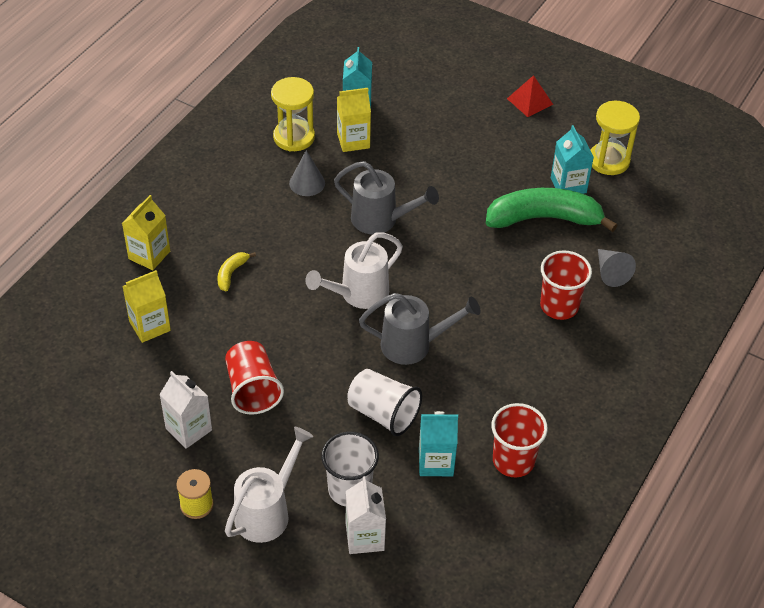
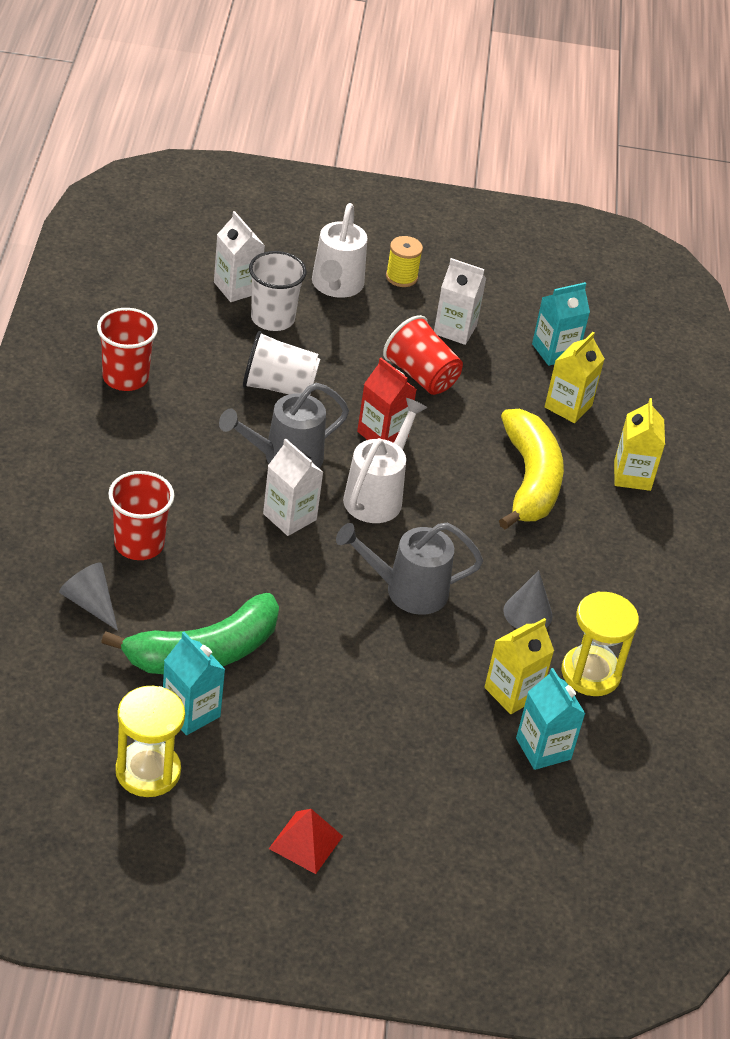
camera: 150 degrees right, 5 degrees down
yellow banana [217,252,256,292] -> yellow banana [499,409,564,529], size x2.37
turquoise carton [419,411,458,476] -> turquoise carton moved to [532,282,590,366]
none -> white carton [263,439,324,536]
none -> red carton [357,358,417,443]

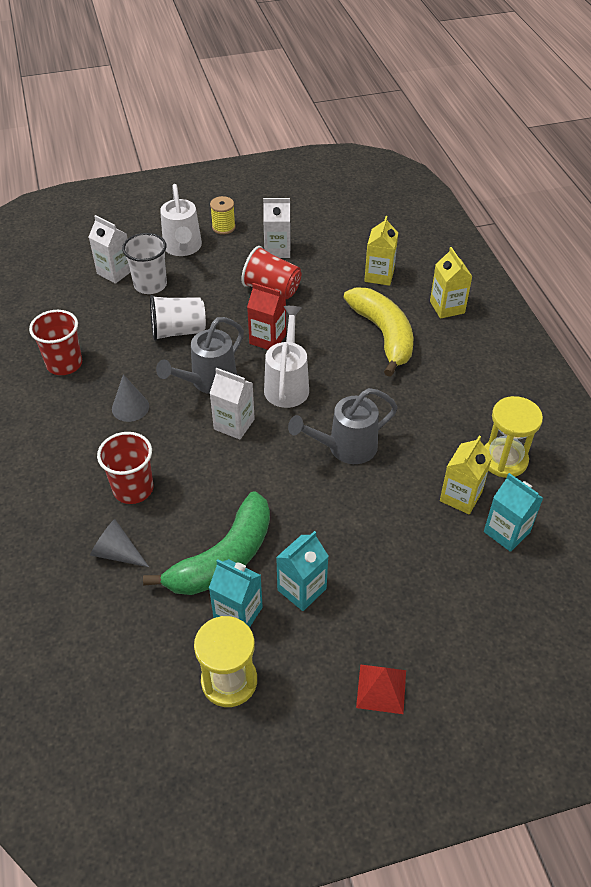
camera: 15 degrees left, 5 degrees up
grey cone [503,570,553,629] -> grey cone moved to [112,374,149,422]
turquoise carton [532,282,590,366] -> turquoise carton moved to [276,531,328,611]

